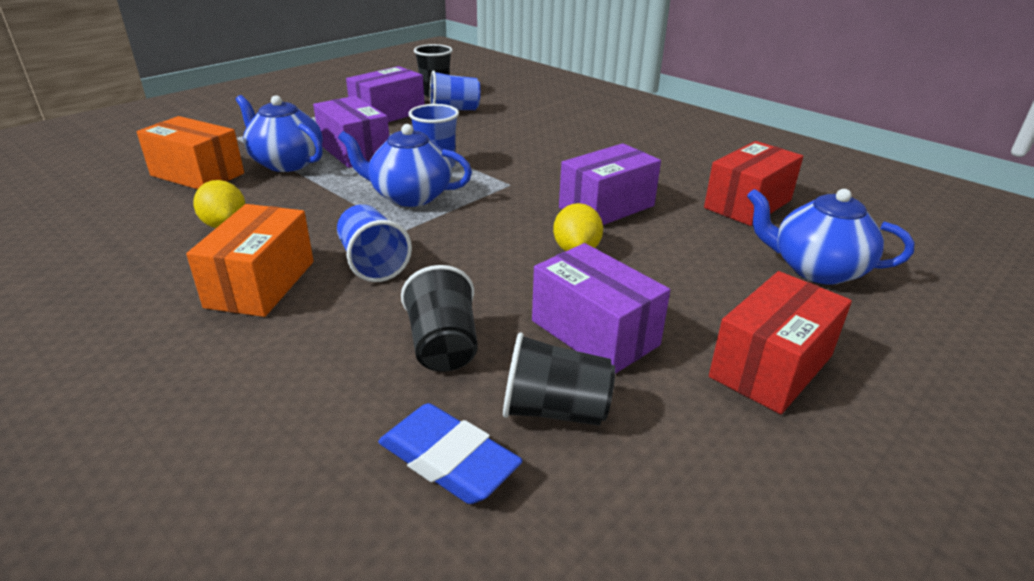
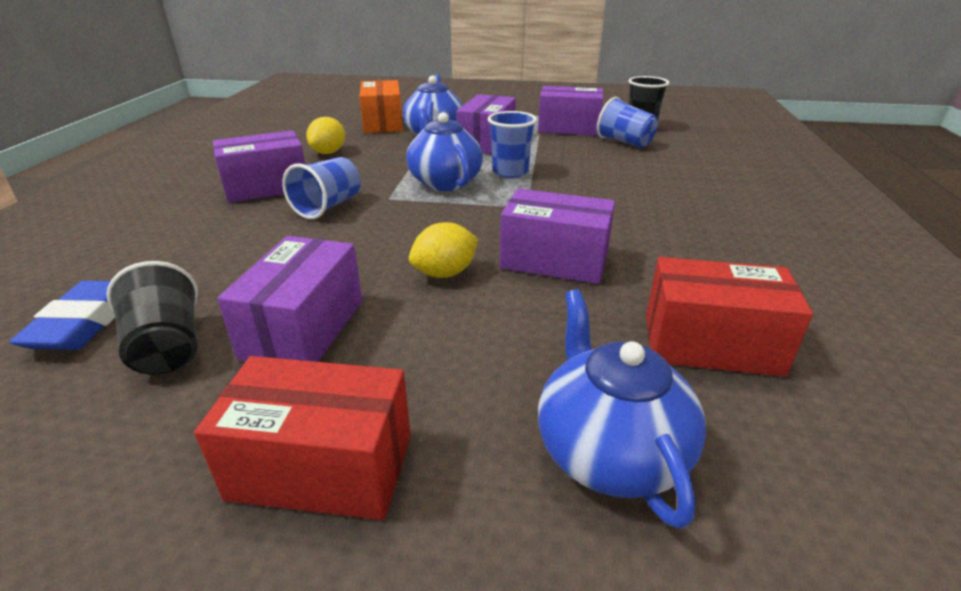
camera: 55 degrees right, 0 degrees up
orange box [186,204,314,317] -> purple box [213,130,305,203]
black cup [401,265,478,372] -> none

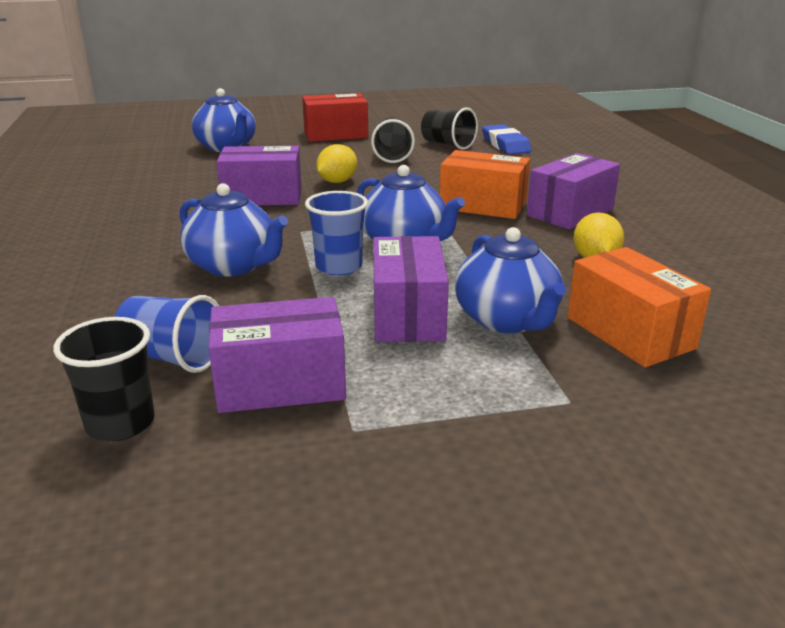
camera: 160 degrees right, 5 degrees down
purple box [217,236,362,362] -> black cup [371,117,415,163]
blue cup [282,157,361,219] -> orange box [440,150,530,219]
red box [646,257,813,377] -> none
none -> blue teapot [180,183,288,277]

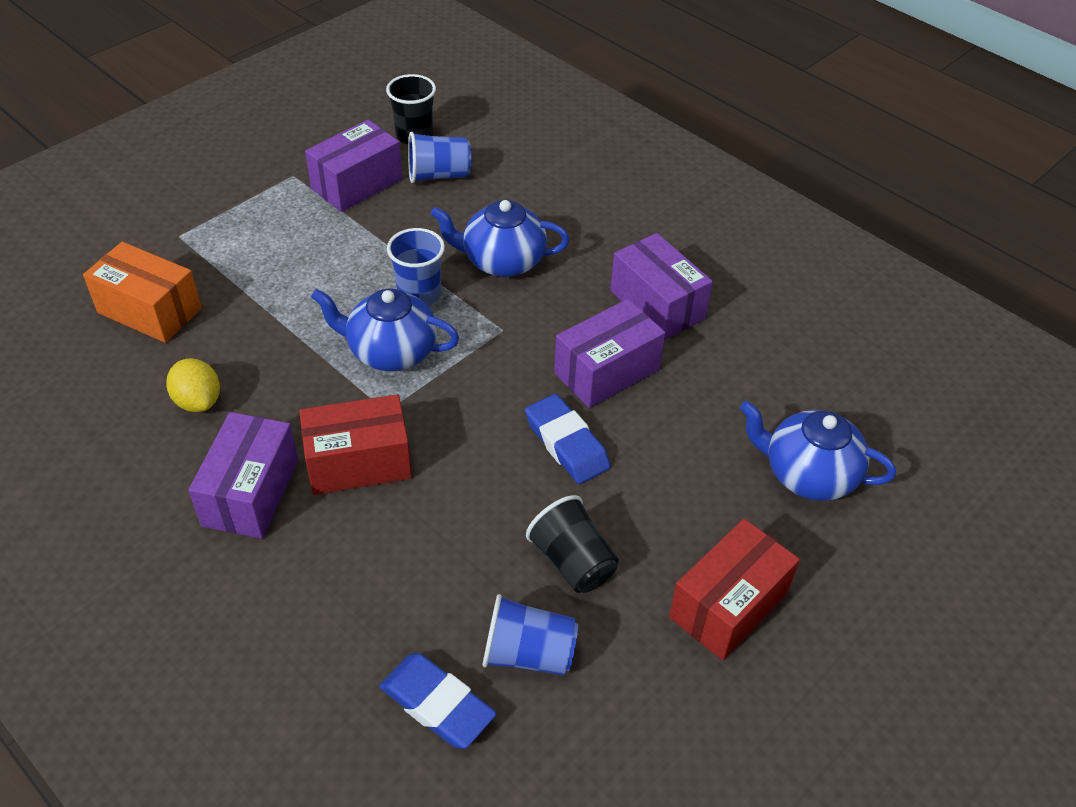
camera: 145 degrees right, 20 degrees up
yellow lemon [316,144,357,183] -> blue eraser [525,394,611,484]
purple box [373,236,449,342] -> purple box moved to [610,233,713,340]
black cup [421,108,478,150] -> blue cup [483,594,578,675]
orange box [440,150,530,219] -> red box [299,394,412,495]
blue teapot [455,227,566,333] -> none

